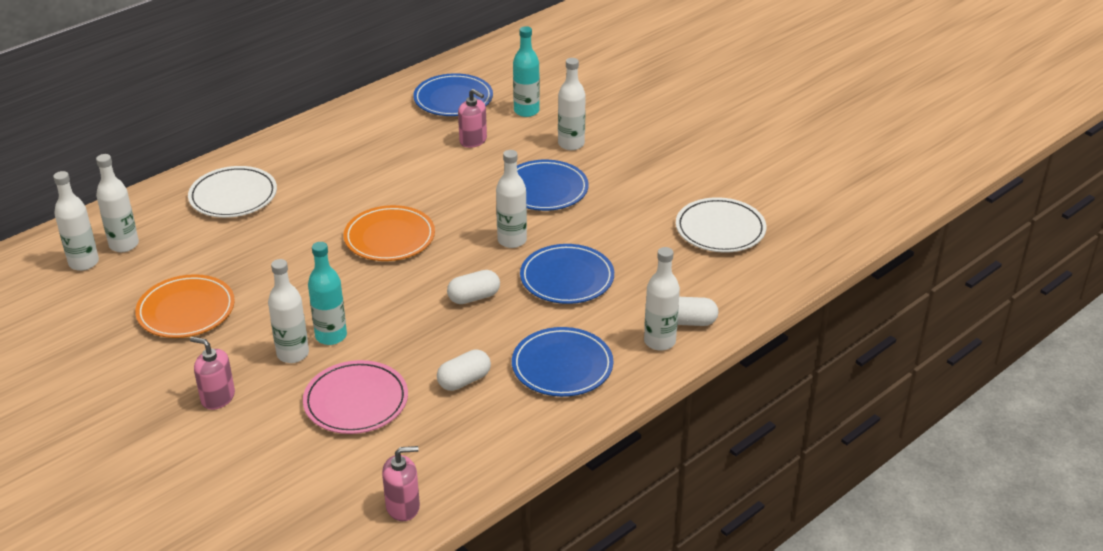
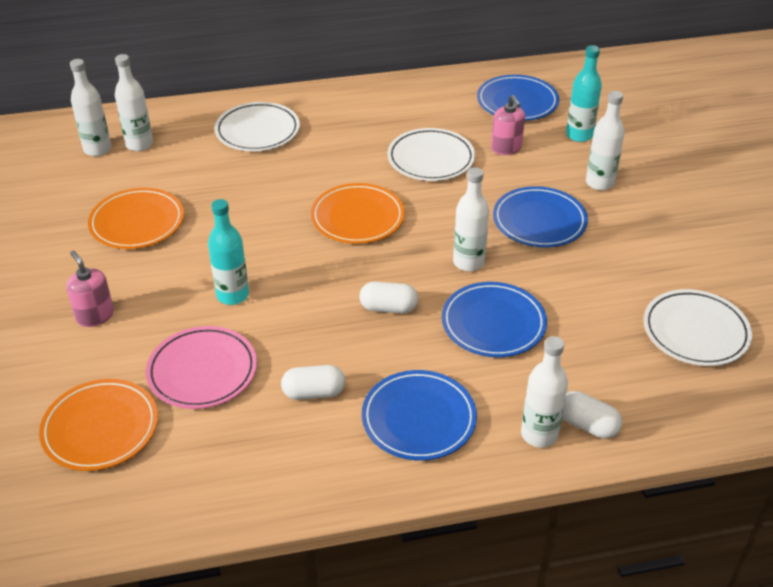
camera: 30 degrees right, 5 degrees up
white bottle [268,259,309,363] -> none
pink soap dispenser [382,446,420,521] -> none
none -> orange plate [39,379,158,471]
none -> white plate [387,128,475,181]

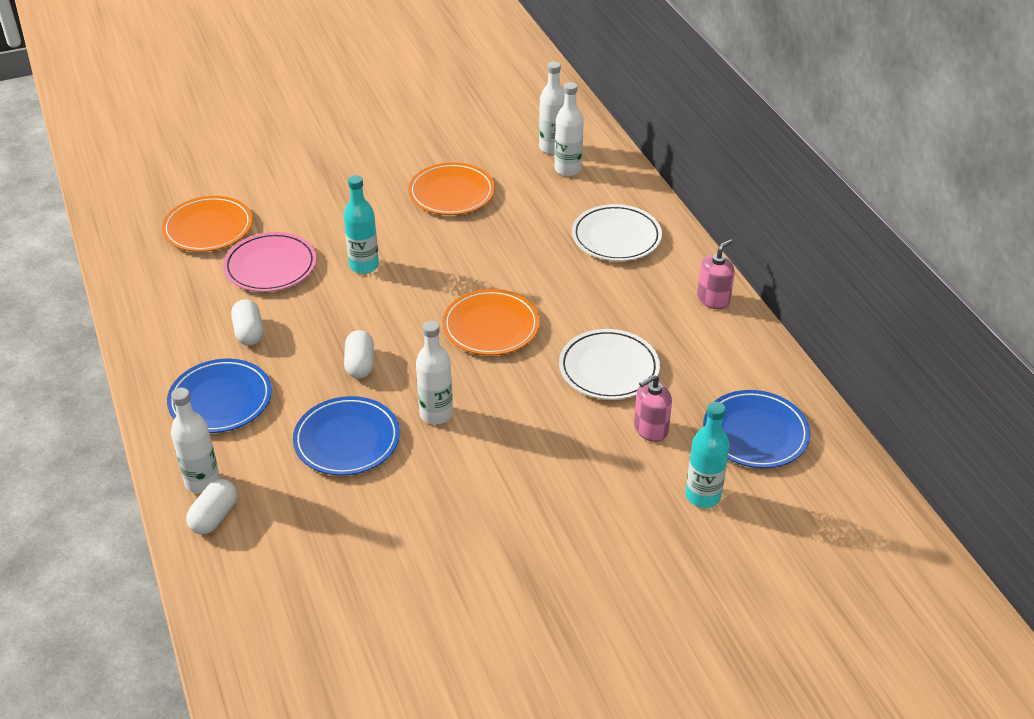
camera: 80 degrees right, 0 degrees up
pink soap dispenser [66,251,114,327] -> pink soap dispenser moved to [697,239,735,309]
blue plate [493,186,588,247] -> none
white bottle [586,91,625,190] -> none
white plate [644,289,752,366] -> none

